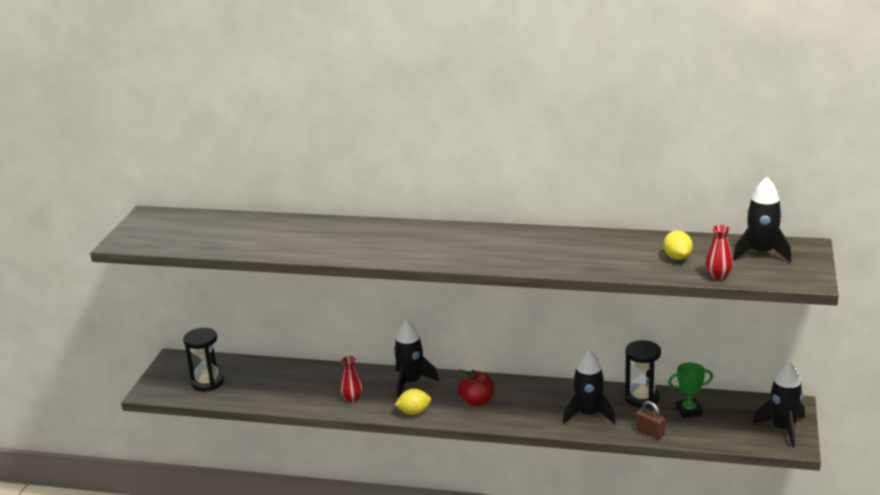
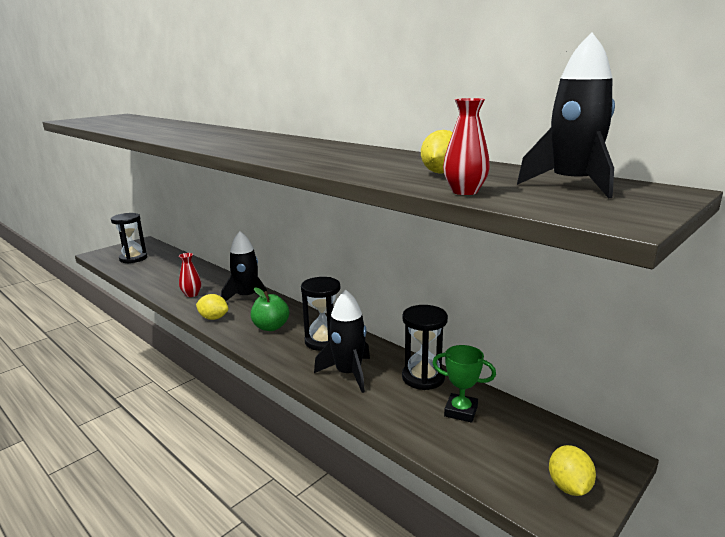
camera: 30 degrees right, 5 degrees down
red apple [458,370,494,407] -> green apple [251,287,289,331]
brown padlock [636,401,665,439] -> none
black rocket [753,362,805,447] -> yellow lemon [549,445,596,496]
none -> black hourglass [301,277,340,351]

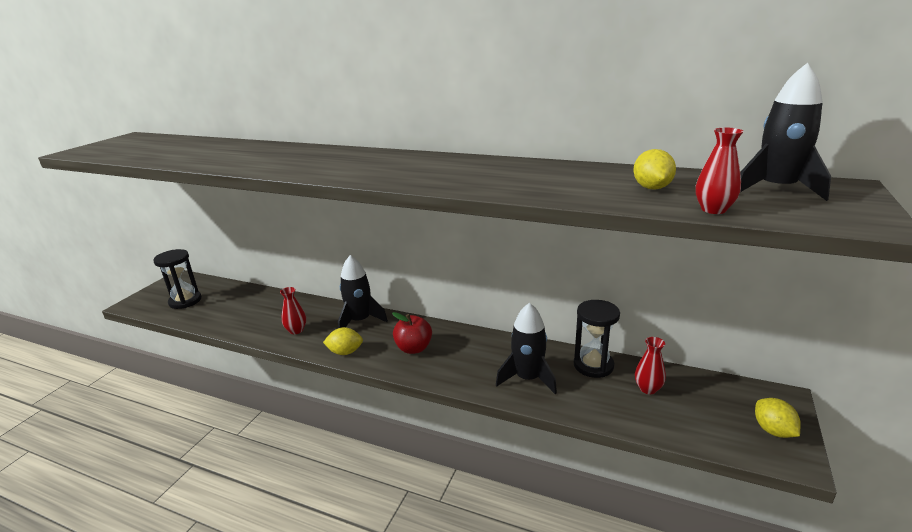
camera: 20 degrees left, 5 degrees up
green apple [251,287,289,331] -> red apple [392,312,432,354]
black hourglass [301,277,340,351] -> none
green trophy [433,345,496,423] -> red vase [635,337,666,394]

